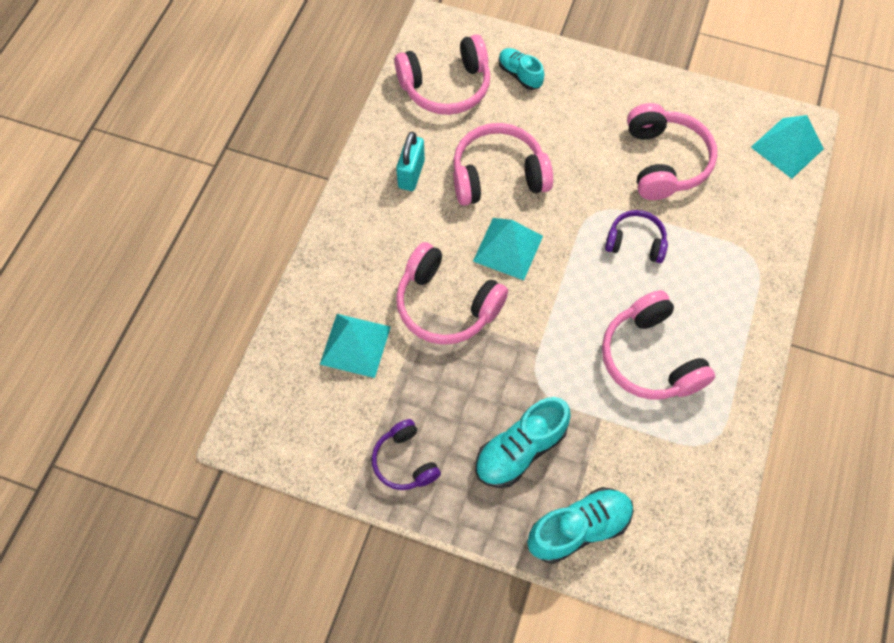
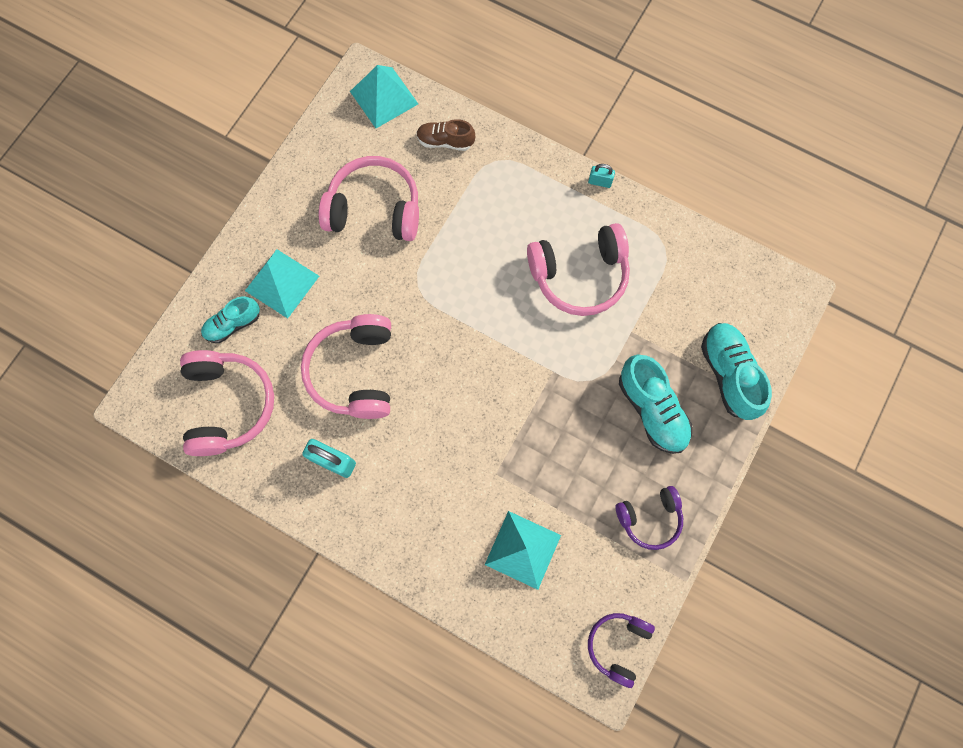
camera: 80 degrees left, 10 degrees up
pink headphones [396,242,508,345] -> none
turquoise pyramid [473,218,543,280] -> turquoise pyramid moved to [245,249,319,318]
purple headphones [605,210,668,263] -> purple headphones moved to [588,613,655,688]
none -> brown shoe [417,119,475,151]
none -> turquoise padlock [588,164,615,188]

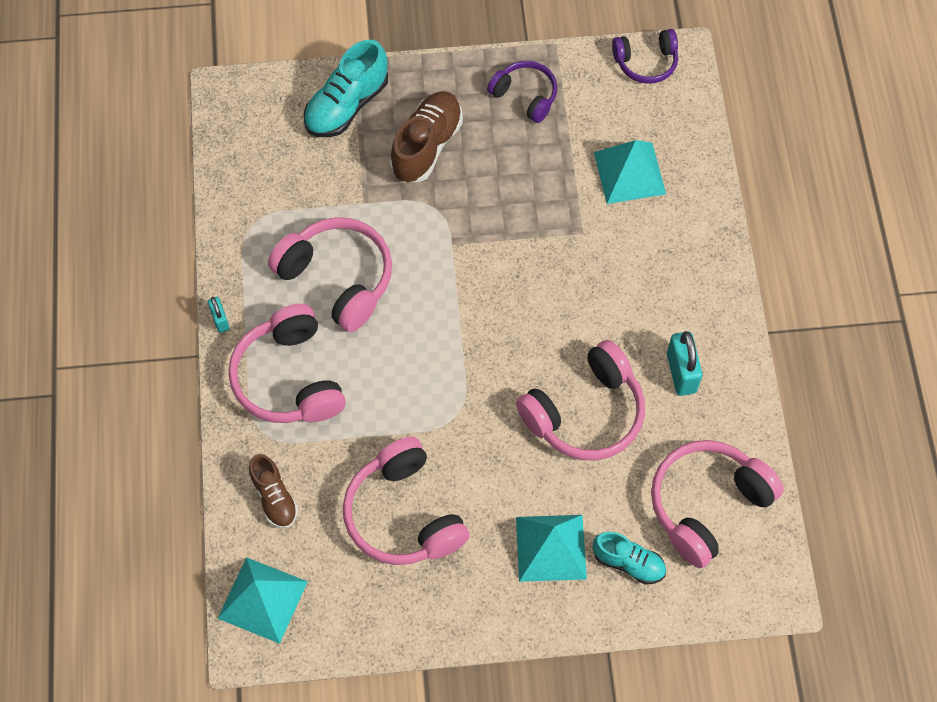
camera: 125 degrees left, 10 degrees down
turquoise shoe [619,355,692,454] -> brown shoe [390,91,463,182]
none -> pink headphones [228,304,346,423]

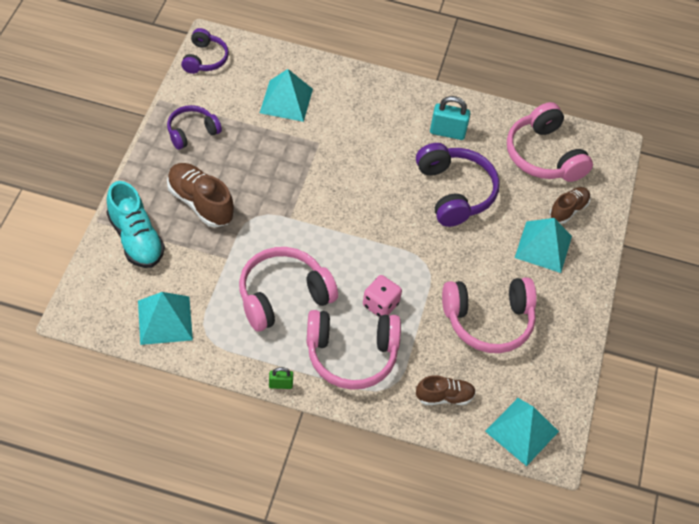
camera: 75 degrees left, 10 degrees down
turquoise padlock [208,297,230,333] -> green padlock [269,367,293,389]
pink headphones [516,340,645,460] -> purple headphones [416,143,500,227]
turquoise shoe [593,532,666,585] -> brown shoe [550,187,591,224]
none -> turquoise pyramid [138,292,193,345]
none -> pink dice [363,275,402,317]

